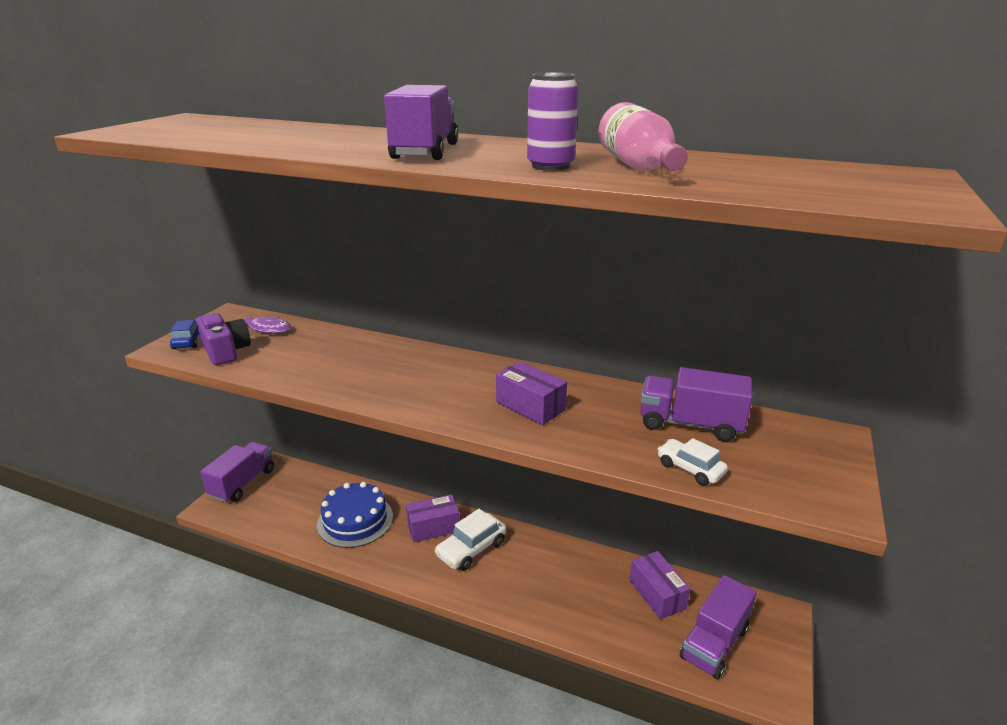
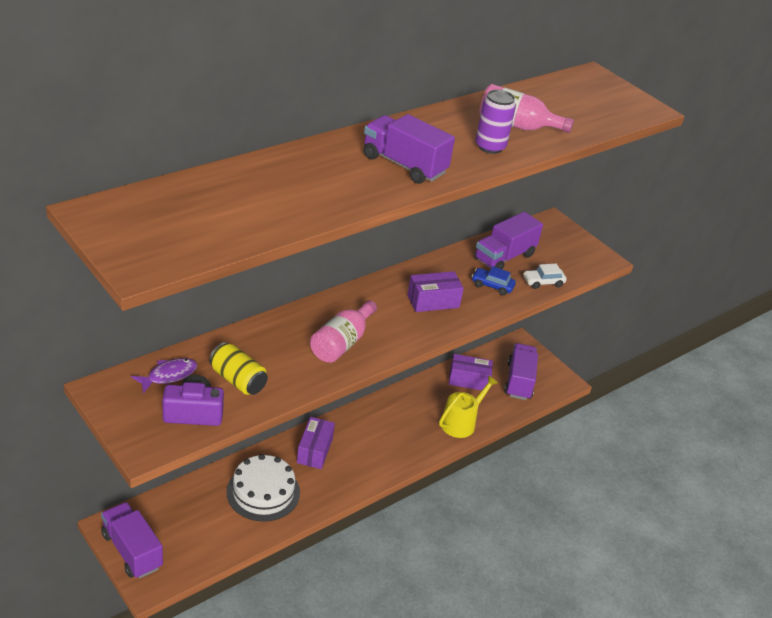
camera: 65 degrees left, 10 degrees up
blue car [170,320,200,349] -> blue car moved to [472,266,516,295]
blue cake [317,482,393,548] -> white cake [226,454,300,522]
white car [434,509,506,571] -> none
purple truck [680,575,757,679] -> purple truck turned 150 degrees counterclockwise [504,343,538,400]
none -> yellow can [209,342,268,395]
none -> pink bottle [310,300,377,363]
none -> yellow watering can [439,375,498,438]

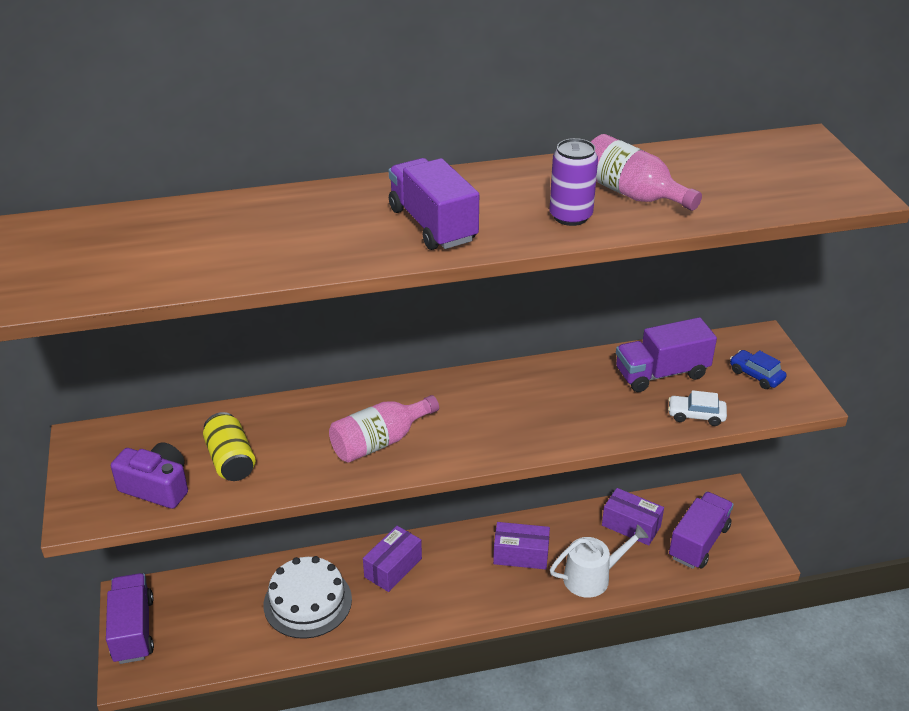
camera: 30 degrees right, 0 degrees up
purple fish [131,358,197,393] -> none
purple box [407,271,464,312] -> purple box moved to [493,522,550,569]
yellow watering can [439,375,498,438] -> white watering can [550,525,648,598]
blue car [472,266,516,295] -> blue car moved to [730,350,787,389]

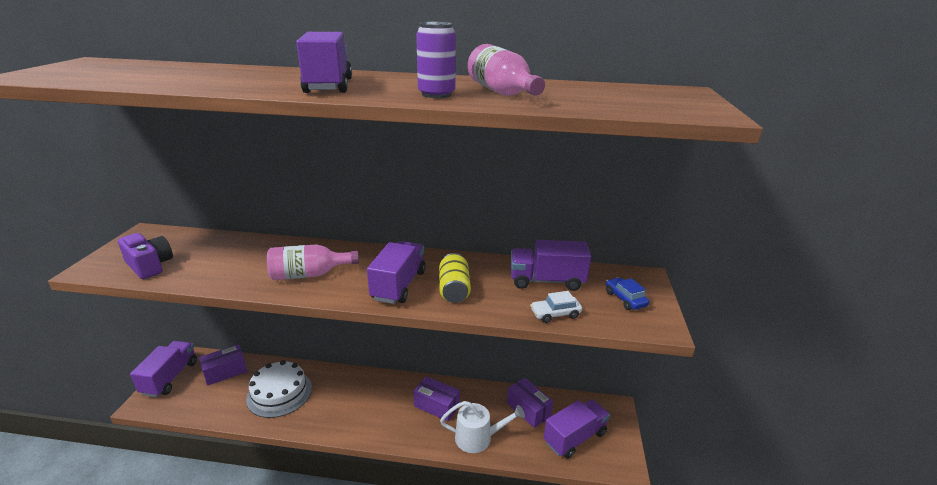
camera: 20 degrees right, 10 degrees down
yellow can [203,412,256,481] -> yellow can moved to [439,253,471,303]
purple box [363,526,422,592] -> purple box moved to [199,344,247,386]
white car [668,390,727,426] -> white car turned 45 degrees counterclockwise [530,291,582,323]
none -> purple truck [367,241,426,304]

